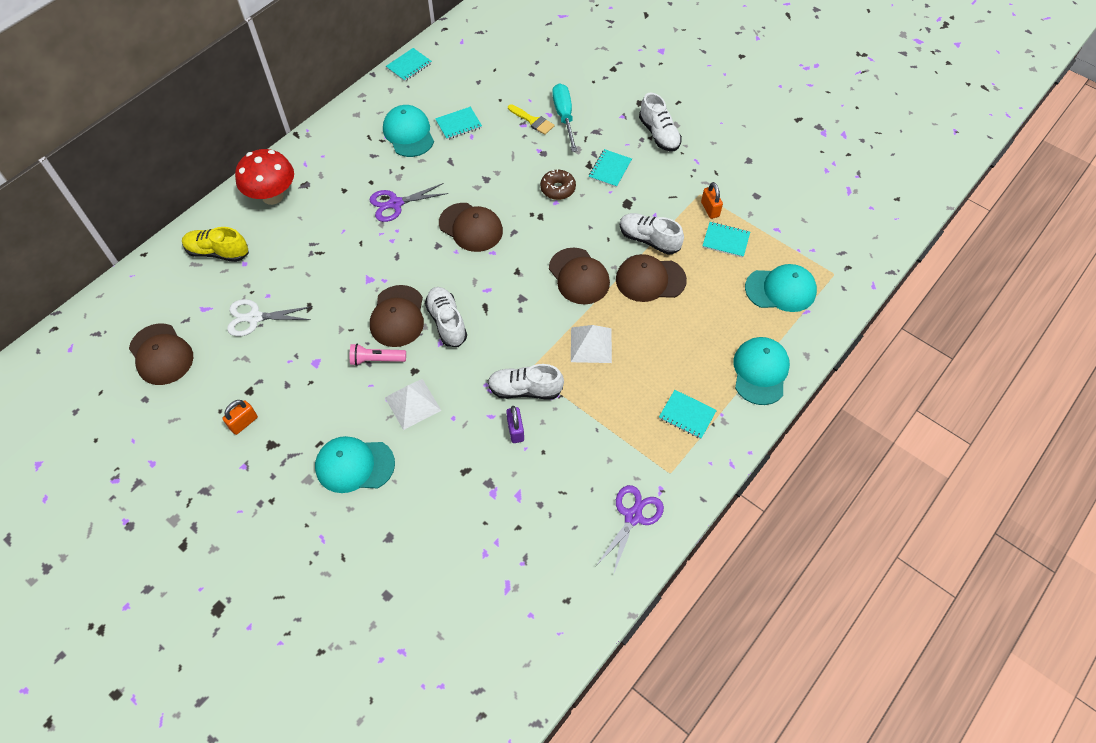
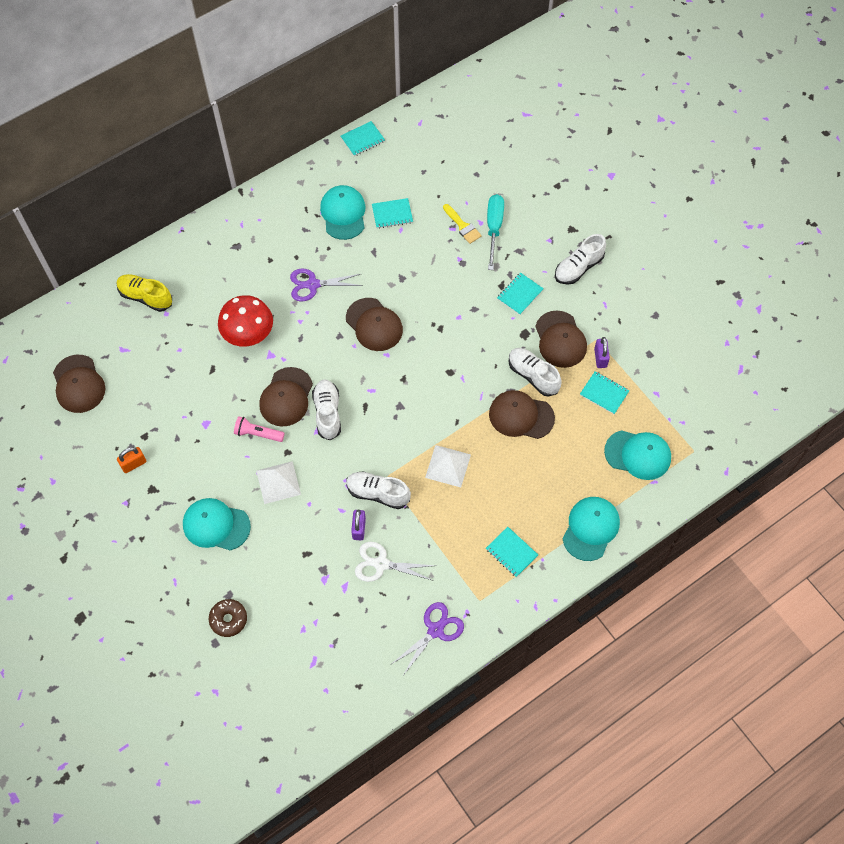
camera: 15 degrees right, 5 degrees up
white scissors [227,299,312,336] -> white scissors moved to [355,542,435,582]
red mushroom [235,149,294,205] -> red mushroom moved to [218,295,273,347]
brown donut [540,169,576,200] -> brown donut moved to [209,599,247,637]
brown cap [549,248,610,304] -> brown cap moved to [535,311,587,368]
white shoe [639,93,682,151] -> white shoe turned 60 degrees clockwise [555,234,606,285]
orange padlock [701,182,723,219] -> purple padlock [594,337,610,368]

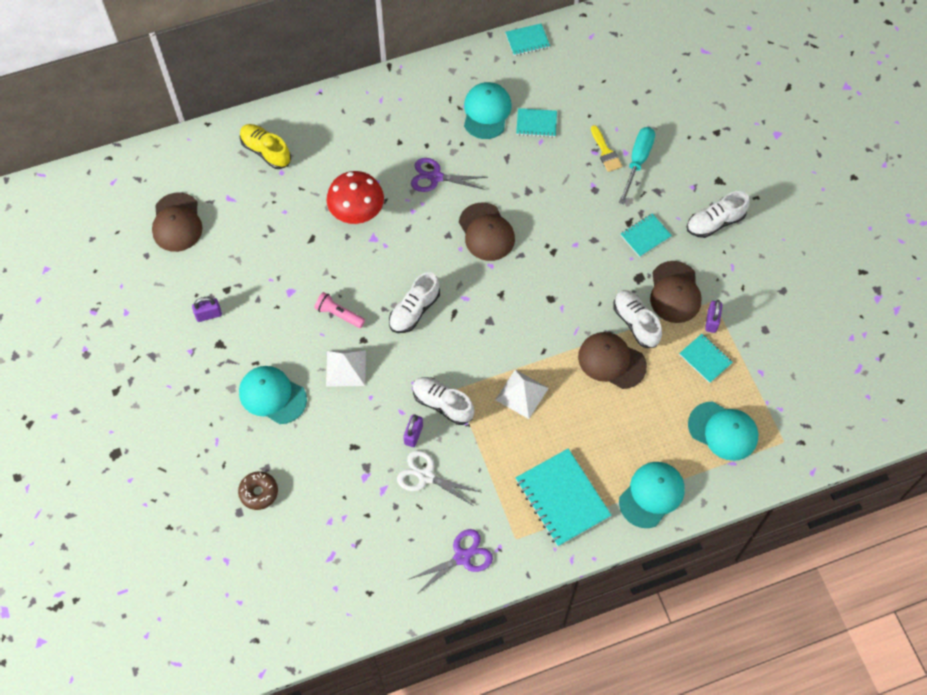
camera: 15 degrees right, 0 degrees up
orange padlock [117,447,146,473] -> purple padlock [192,297,222,322]
brown cap [259,367,313,426] -> none
white shoe [312,379,341,440] -> white shoe turned 150 degrees counterclockwise [389,272,440,333]
turquoise notebook [486,527,538,577] -> turquoise notebook [516,449,612,546], size x1.82

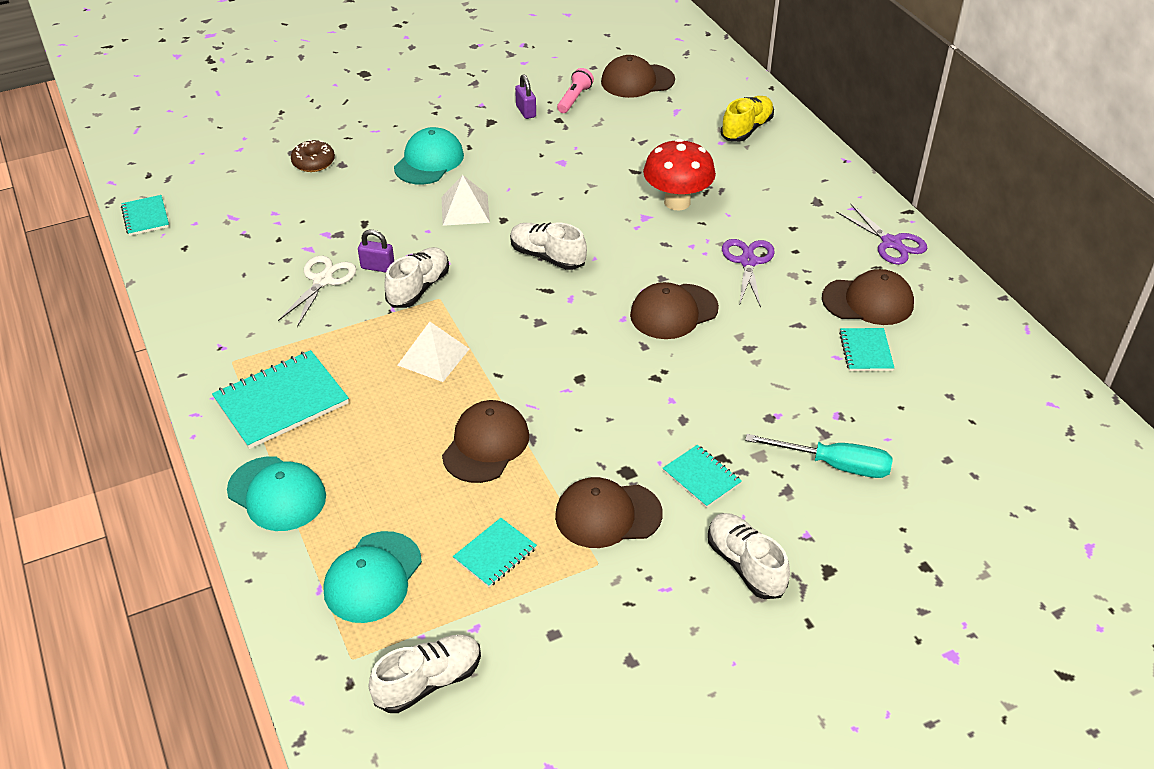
camera: 85 degrees right, 20 degrees down
pink flashlight [314,292,365,328] -> pink flashlight moved to [557,68,594,113]
purple scissors [407,529,493,595] -> purple scissors moved to [836,204,927,265]
turquoise cap [464,82,511,139] -> brown cap [822,269,914,325]
turquoise notebook [505,23,550,56] -> turquoise notebook moved to [121,195,169,236]
yellow brush [591,125,622,172] -> none
white shoe [613,290,662,348] -> white shoe moved to [369,635,481,713]
purple padlock [705,300,722,333] -> none

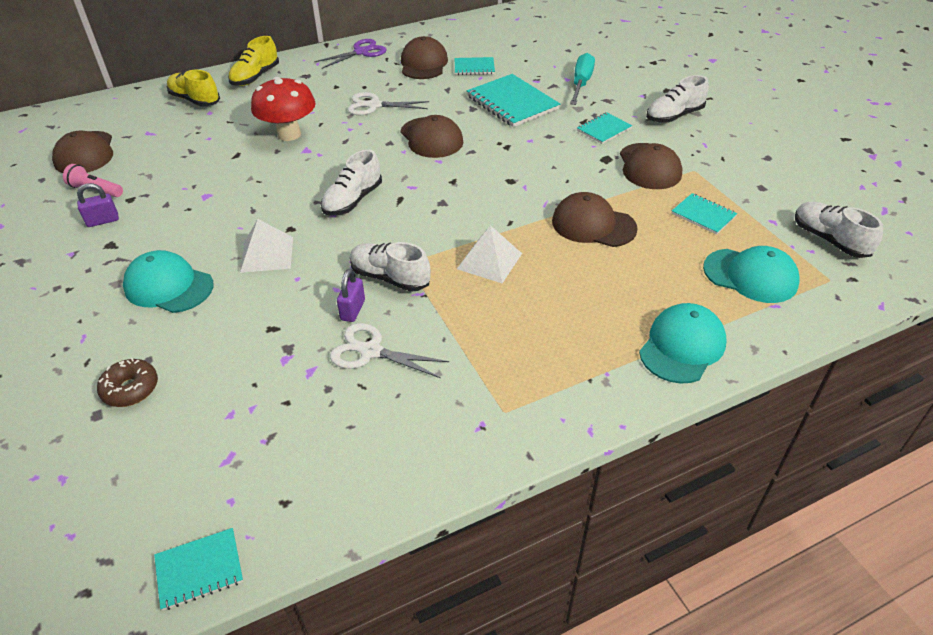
camera: 90 degrees left, 0 degrees up
turquoise notebook [212,350,349,449] -> turquoise notebook moved to [467,74,560,127]
purple scissors [722,239,775,308] -> white scissors [348,92,429,115]
none -> yellow shoe [228,36,279,86]

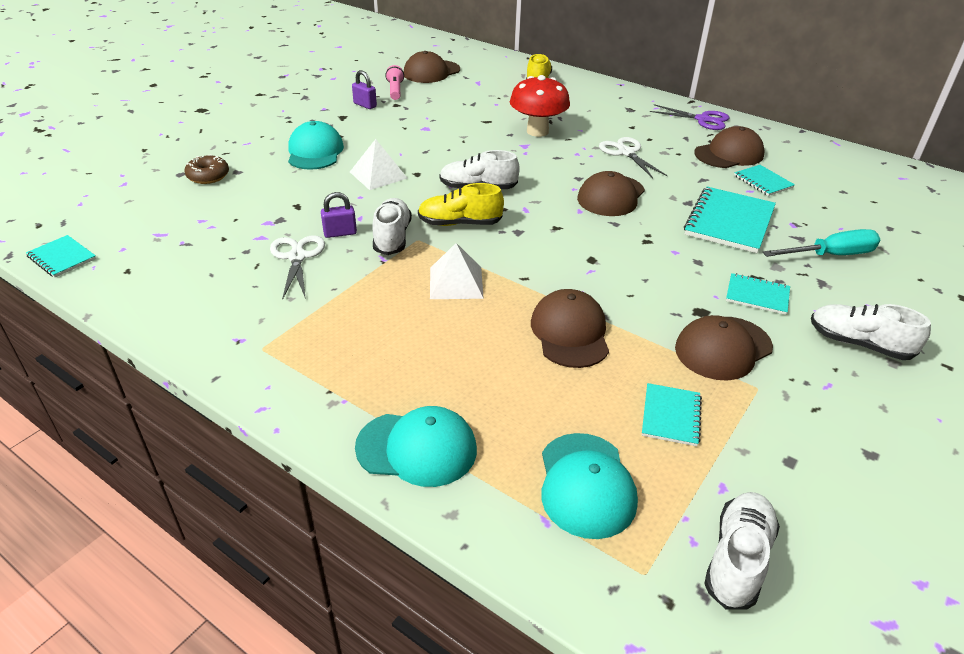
camera: 60 degrees right, 5 degrees down
yellow shoe [228,36,279,86] -> yellow shoe moved to [418,183,504,226]

